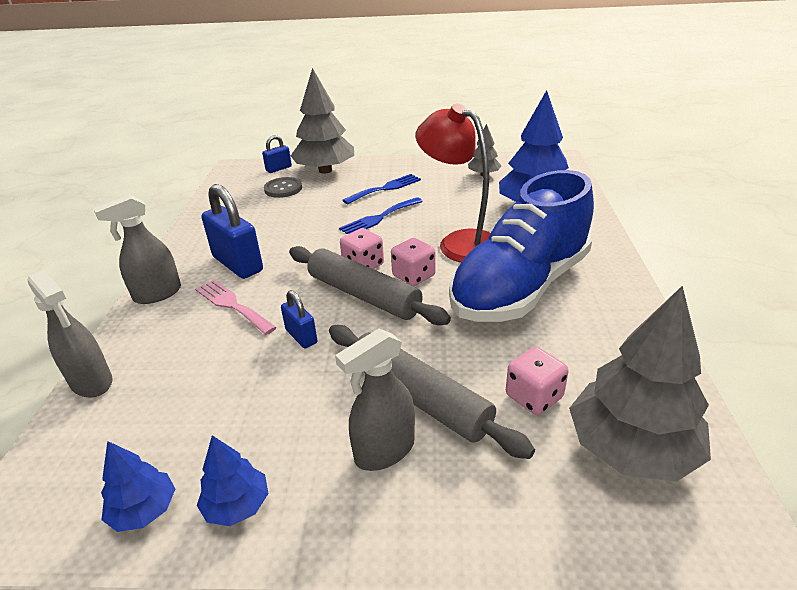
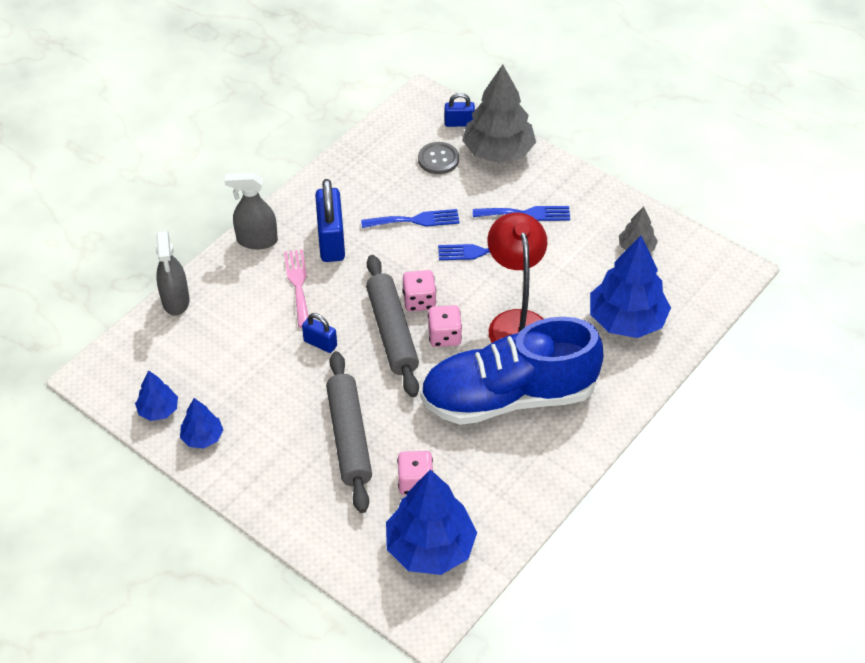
camera: 35 degrees right, 15 degrees up
blue padlock [281,290,317,348] -> blue padlock turned 60 degrees counterclockwise [302,313,337,353]
grey spray bottle [335,328,415,471] -> none
grey tree [569,286,711,482] -> blue tree [386,469,477,575]
none -> blue fork [361,209,460,228]

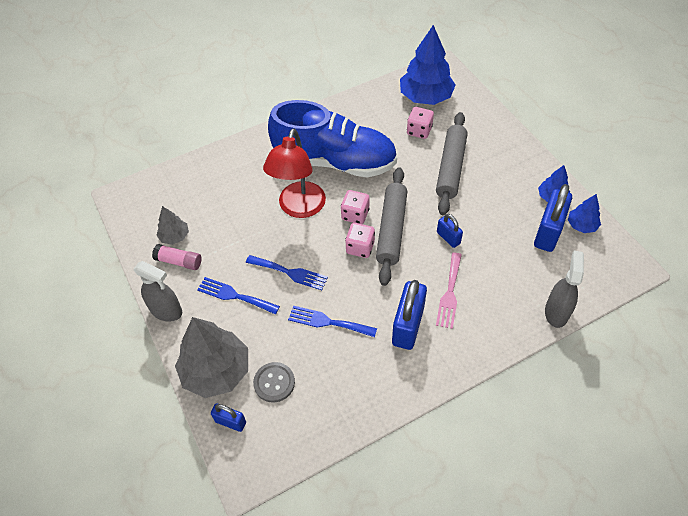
camera: 155 degrees left, 5 degrees up
grey spray bottle [225,173,278,249] -> grey spray bottle moved to [134,261,182,322]
blue tree [590,236,671,338] -> none
none -> pink glue stick [152,244,202,270]
none -> blue padlock [534,184,572,252]

